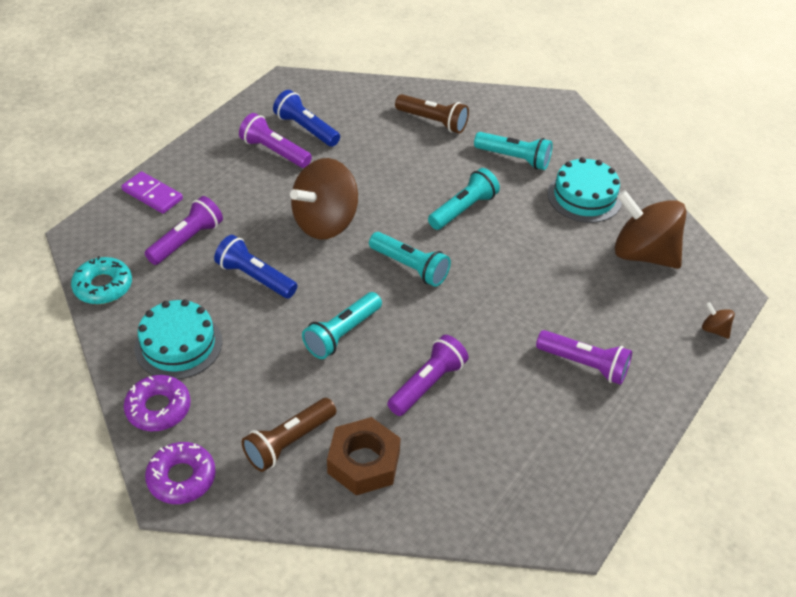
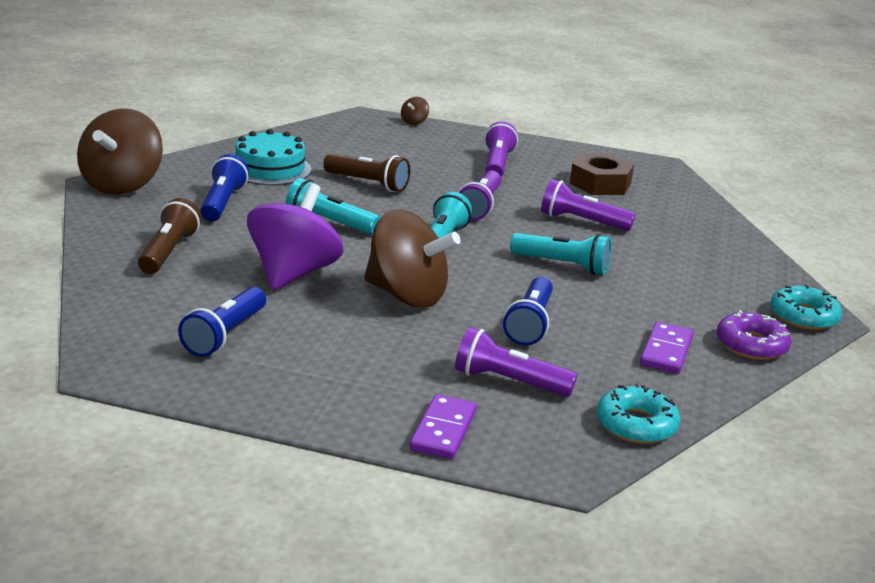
camera: 110 degrees left, 20 degrees down
turquoise cake [135,299,222,379] -> purple domino [640,322,694,374]
purple donut [145,442,216,504] -> turquoise donut [770,285,842,330]
purple flashlight [239,113,312,168] -> purple flashlight moved to [458,171,501,220]
brown flashlight [242,398,336,472] -> brown flashlight moved to [323,154,410,192]
brown nut [327,417,401,495] -> brown nut moved to [570,153,634,195]
turquoise flashlight [474,132,553,170] -> blue flashlight [200,154,249,222]
brown spinning top [615,190,687,269] -> brown spinning top moved to [77,108,163,195]
none -> purple spinning top [247,183,343,290]

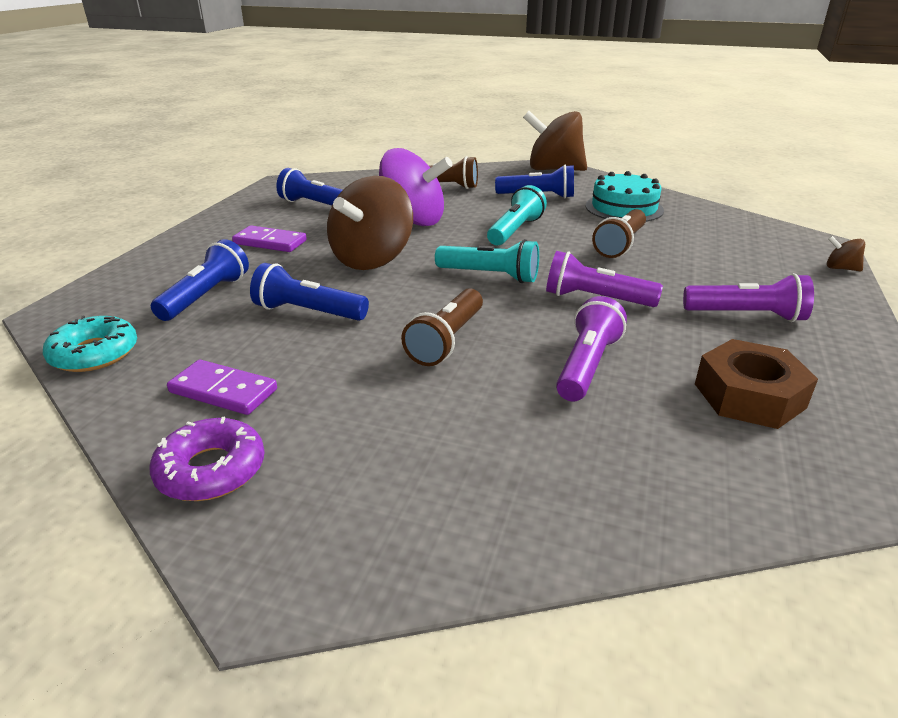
camera: 95 degrees right, 5 degrees up
purple domino [409,394,477,459] -> purple domino moved to [232,226,307,252]
purple flashlight [455,327,577,397] -> blue flashlight [151,239,249,321]
turquoise flashlight [510,233,611,275] -> brown flashlight [401,288,483,366]
turquoise donut [770,285,842,330] -> none

